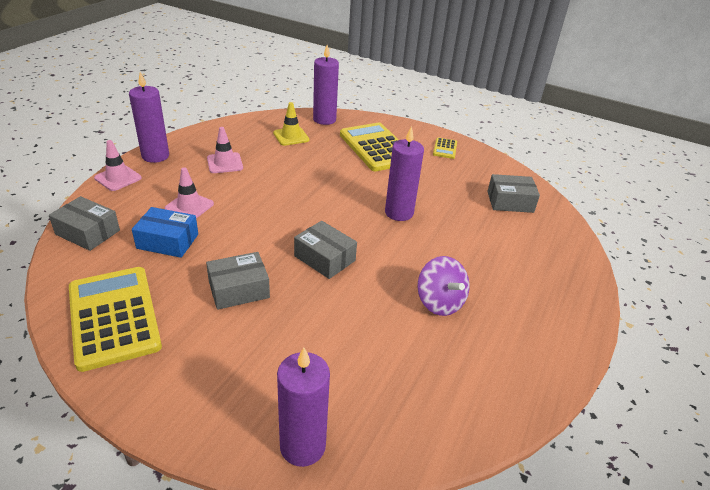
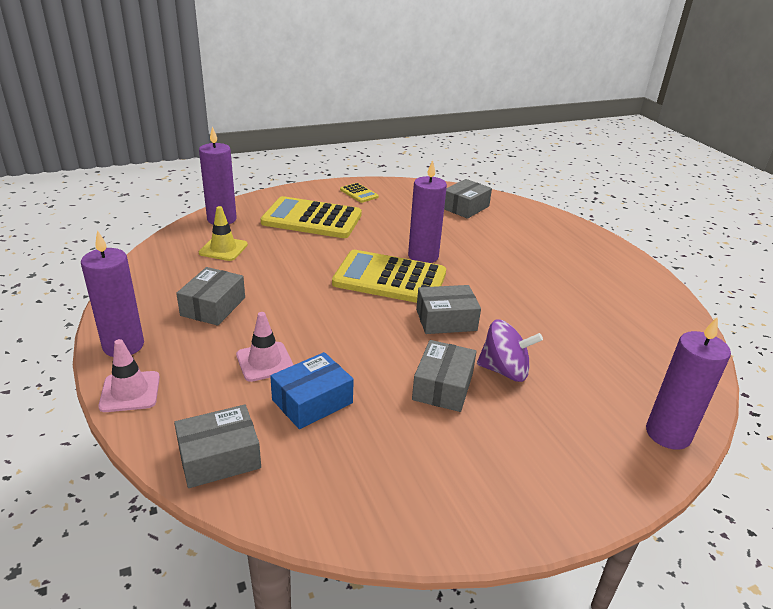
camera: 50 degrees left, 5 degrees down
yellow calculator [69,267,162,372] -> yellow calculator moved to [332,250,446,303]
pink traffic cone [207,127,243,173] -> grey box [176,267,245,326]
purple spinning top [418,256,470,316] -> purple spinning top moved to [477,319,543,382]

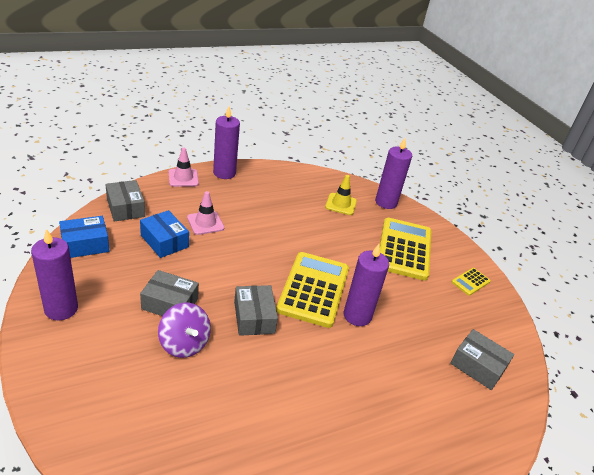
camera: 85 degrees right, 5 degrees up
grey box [176,267,245,326] -> none
purple spinning top [477,319,543,382] -> purple spinning top turned 45 degrees counterclockwise [158,303,211,358]
purple candle [646,316,731,450] -> purple candle moved to [31,229,78,320]
none -> blue box [59,216,109,258]

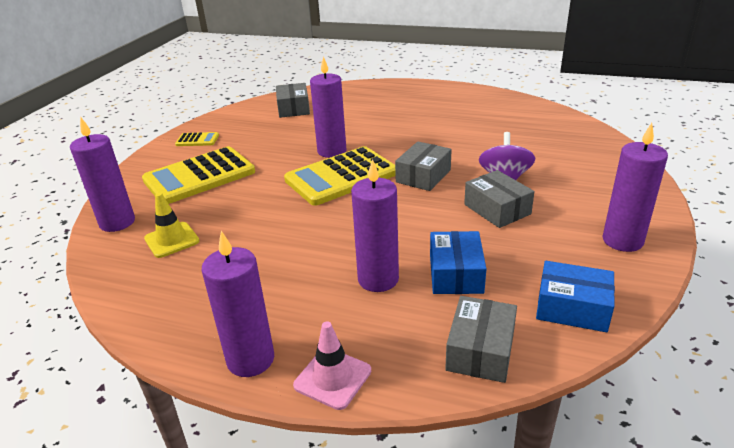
camera: 130 degrees left, 5 degrees down
pink traffic cone [187,191,225,235] -> purple candle [351,159,399,292]

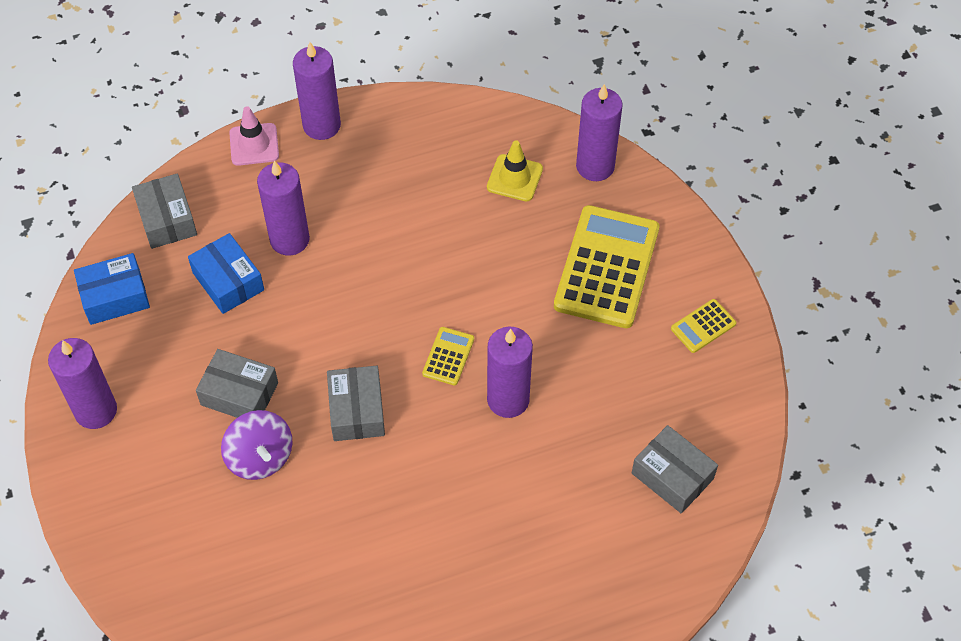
camera: 140 degrees right, 25 degrees up
yellow calculator [284,146,396,206] -> yellow calculator [422,327,474,385], size x0.44

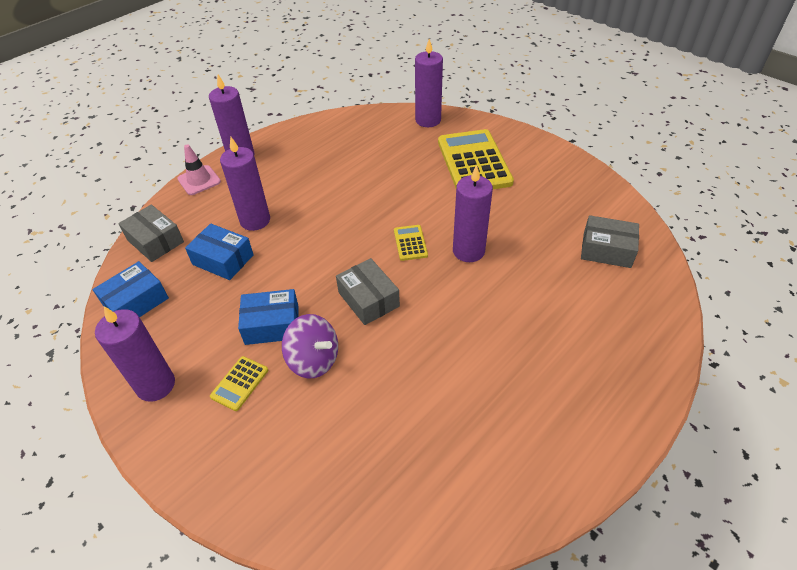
camera: 25 degrees left, 10 degrees down
grey box [196,349,278,418] -> blue box [238,289,299,345]
yellow traffic cone [487,140,543,201] -> none
yellow calculator [671,299,736,353] -> yellow calculator moved to [210,356,268,411]

